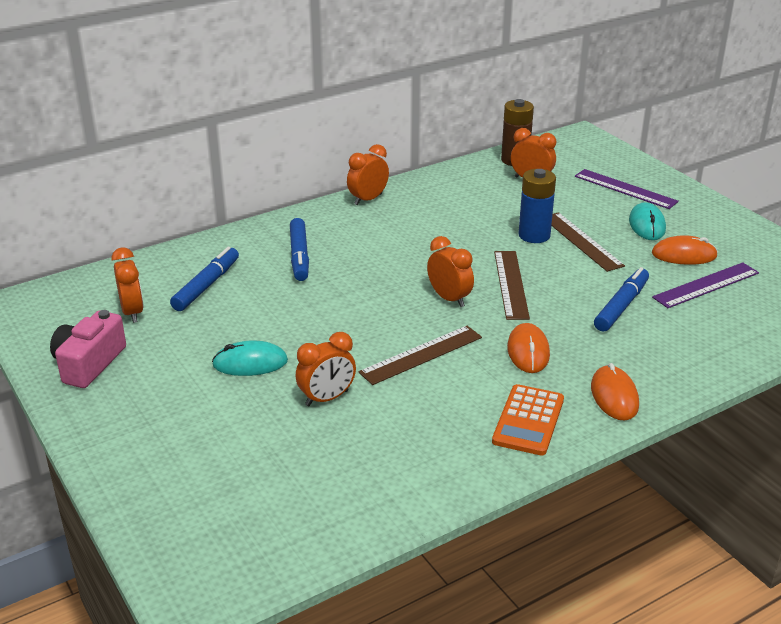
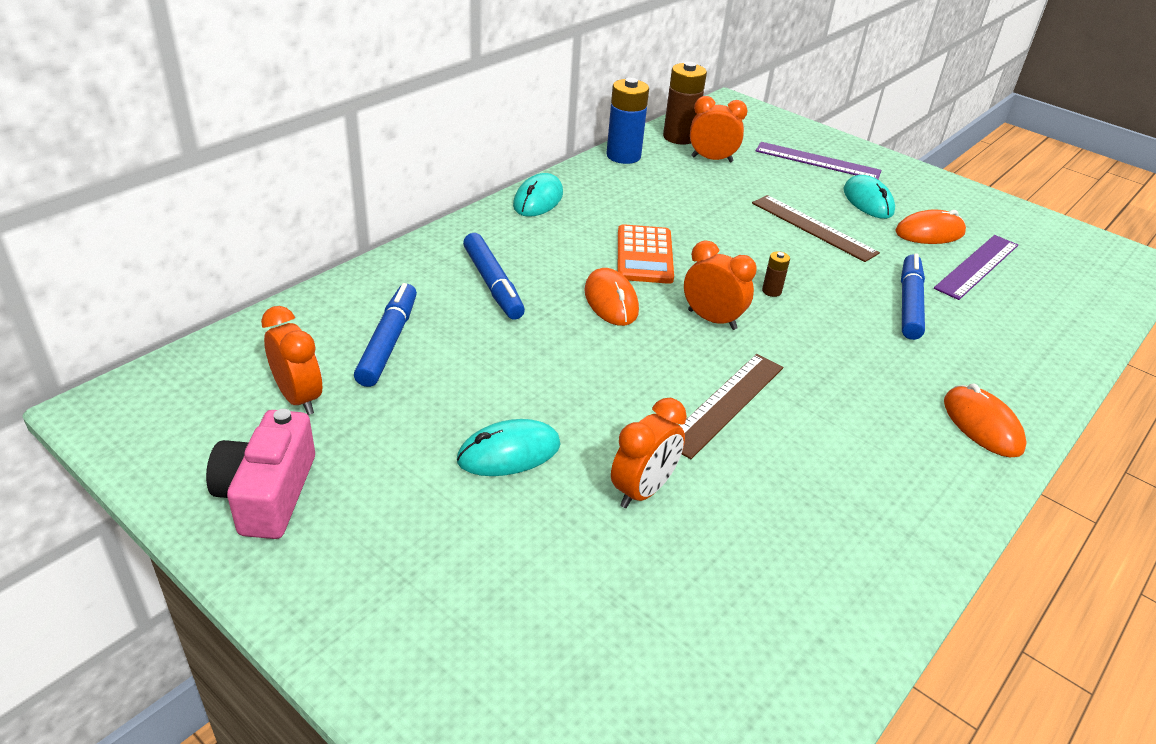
camera: 20 degrees left, 5 degrees up
orange clock [347,144,389,205] -> turquoise mouse [513,173,563,217]
orange calculator [492,384,564,456] -> orange calculator moved to [618,224,674,284]
brown ruler [494,251,530,320] -> brown battery [762,251,790,297]
orange mouse [507,323,550,373] -> orange mouse moved to [584,268,639,326]
blue battery [518,169,556,243] -> blue battery moved to [606,78,649,164]

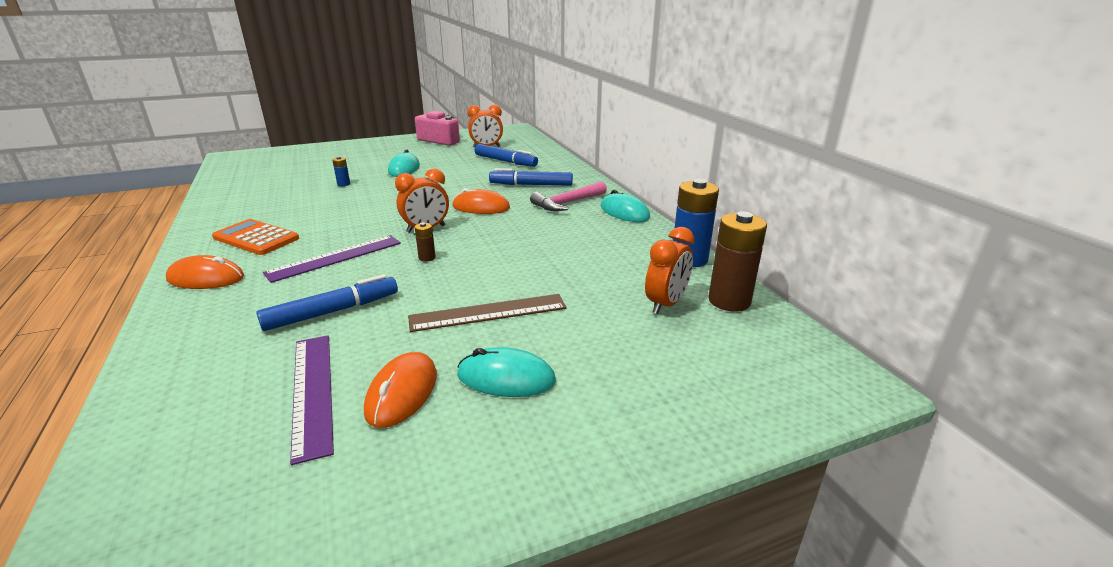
camera: 120 degrees right, 10 degrees down
orange clock [611,398,687,508] -> blue battery [332,156,350,186]
orange calculator [618,224,674,284] -> orange calculator moved to [212,219,299,255]
brown ruler [680,354,783,459] -> none
purple ruler [756,142,882,179] -> purple ruler moved to [263,235,401,283]
blue marker [901,253,925,340] -> blue marker turned 75 degrees counterclockwise [256,274,398,331]
none -> pink hammer [530,181,607,211]

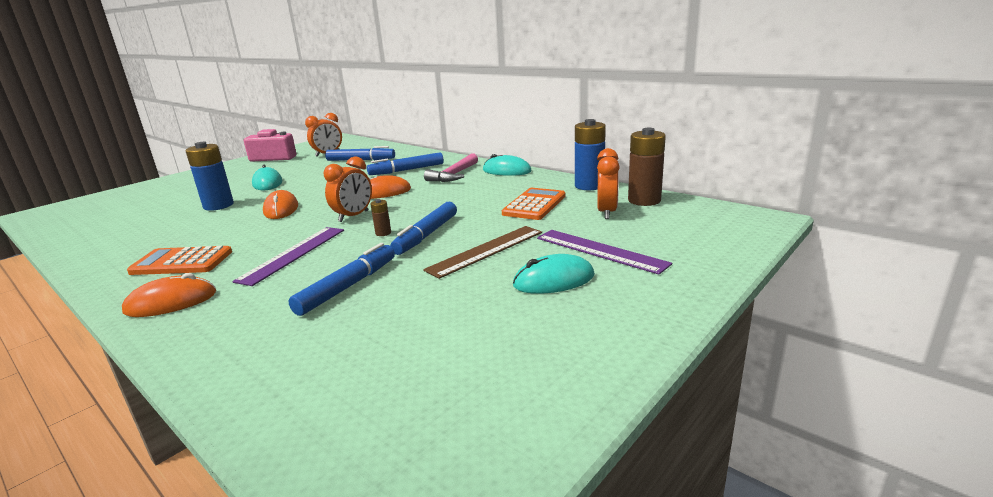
camera: 25 degrees left, 5 degrees down
purple ruler [290,335,334,465] -> purple ruler moved to [537,230,672,275]
blue battery [332,156,350,186] -> blue battery [186,142,234,211], size x2.17
orange mouse [364,352,437,428] -> orange mouse moved to [263,190,298,219]
none -> blue marker [390,202,457,255]
none -> orange calculator [502,188,565,220]

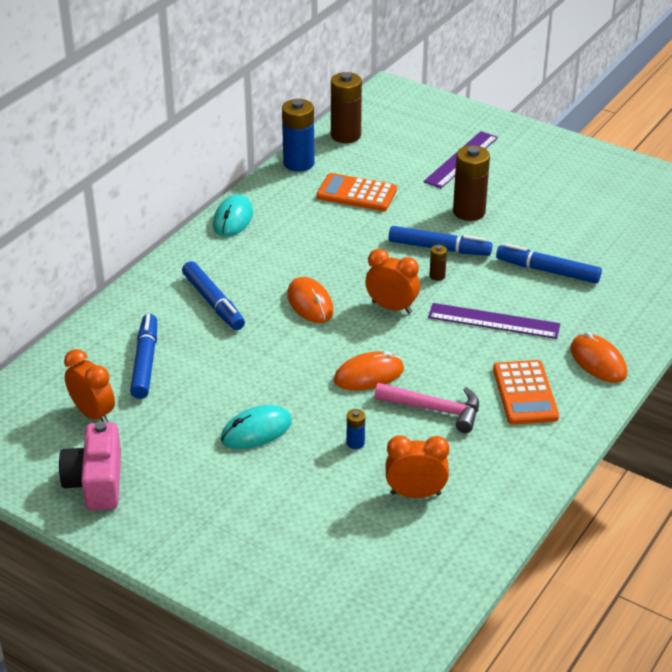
camera: 100 degrees left, 15 degrees up
blue battery [186,142,234,211] -> blue battery [347,409,365,449], size x0.46
brown ruler [423,226,542,279] -> brown battery [453,145,490,221]
pink hammer [424,153,478,182] -> pink hammer moved to [374,383,479,433]
turquoise mouse [513,254,595,294] -> none
orange clock [597,148,620,219] -> orange clock moved to [386,435,450,498]

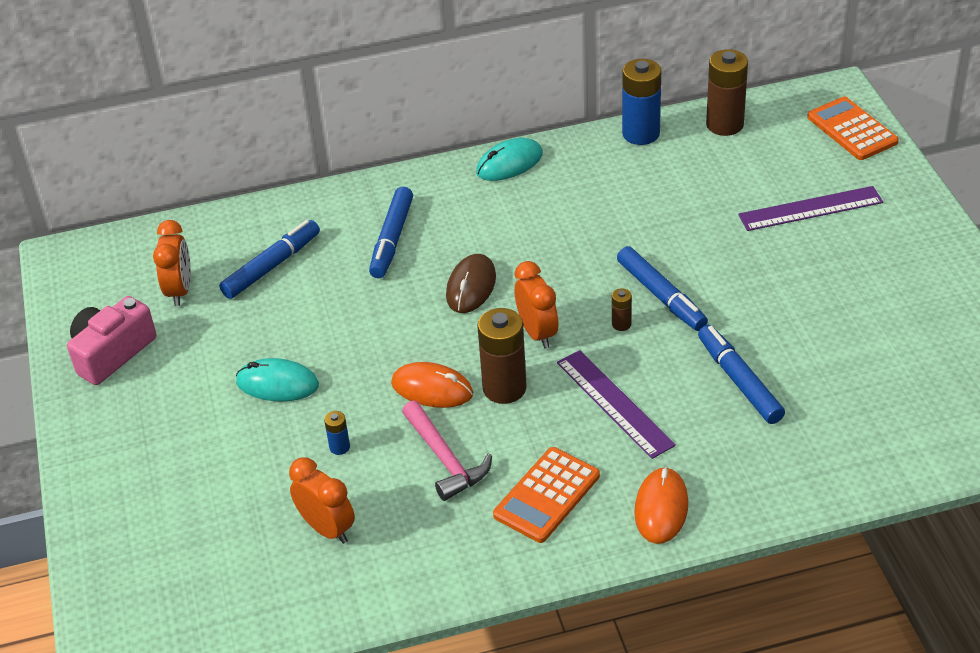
camera: 45 degrees right, 5 degrees up
orange mouse [287,277,333,323] -> brown mouse [446,254,496,313]
orange calculator [317,173,397,211] -> orange calculator moved to [807,97,899,160]
brown battery [453,145,490,221] -> brown battery moved to [477,308,527,404]

